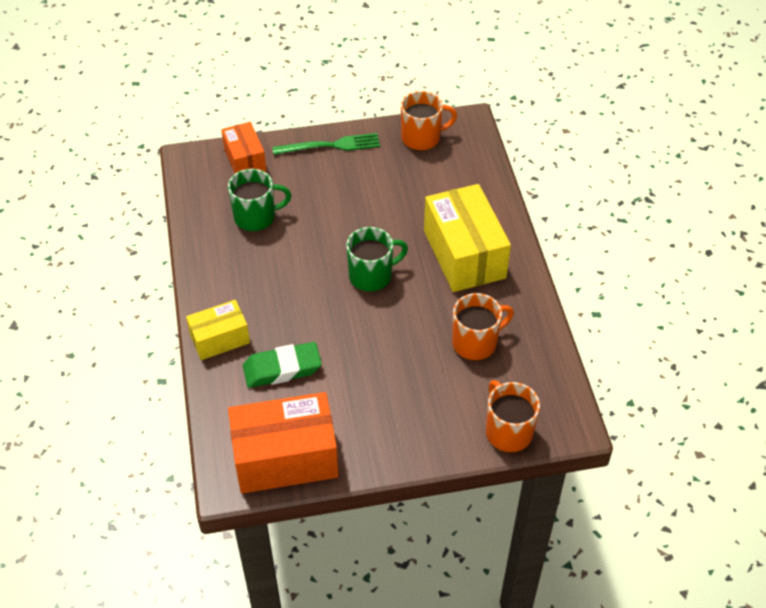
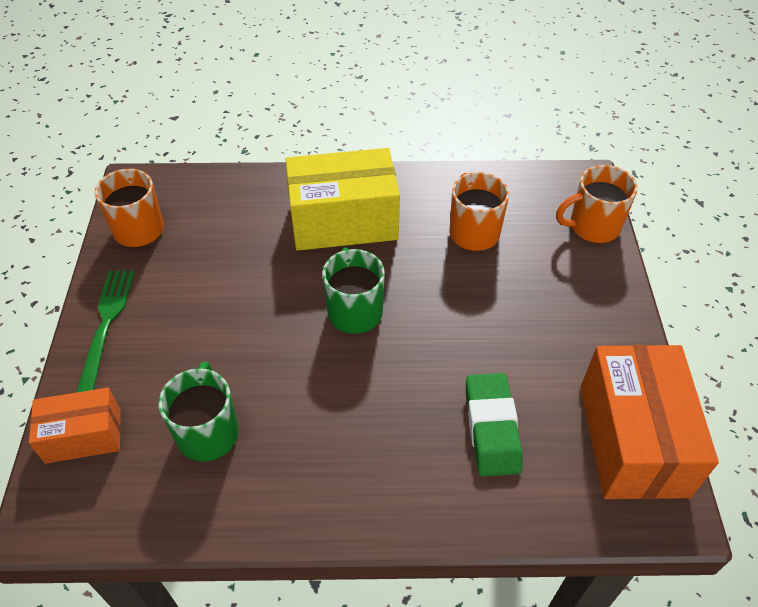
camera: 80 degrees left, 0 degrees up
yellow box [186,300,250,360] -> none

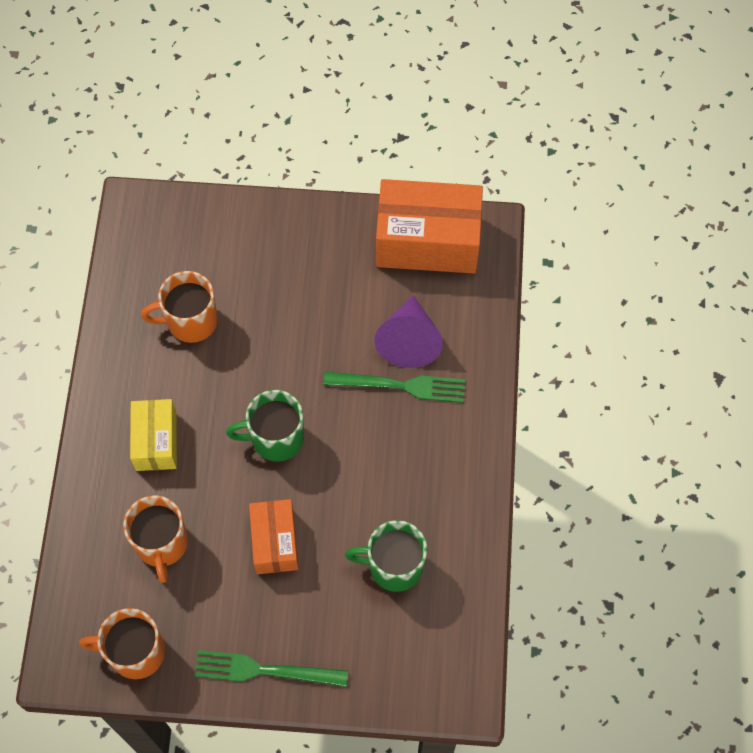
camera: 85 degrees left, 15 degrees up
orange box [29,388,121,464] -> orange box moved to [249,499,298,574]
yellow box [285,148,400,251] -> yellow box [130,399,177,471], size x0.58
green eraser [466,373,522,476] -> purple cone [374,295,443,368]
orange mug [556,165,638,243] -> orange mug moved to [123,495,188,583]
none -> green fork [323,372,465,403]

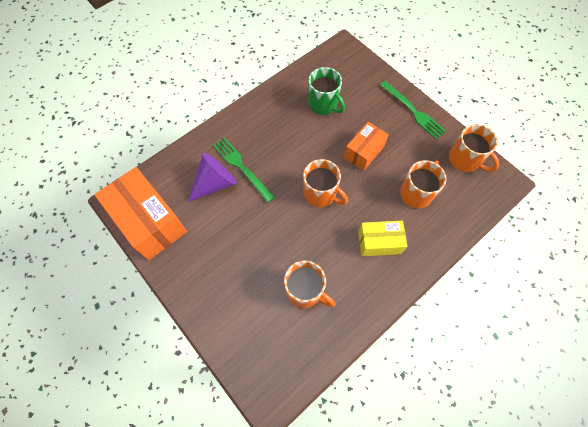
camera: 135 degrees left, 0 degrees up
yellow box [130,399,177,471] -> yellow box turned 45 degrees clockwise [358,221,408,256]
green mug [226,390,304,461] -> orange mug [303,159,348,207]

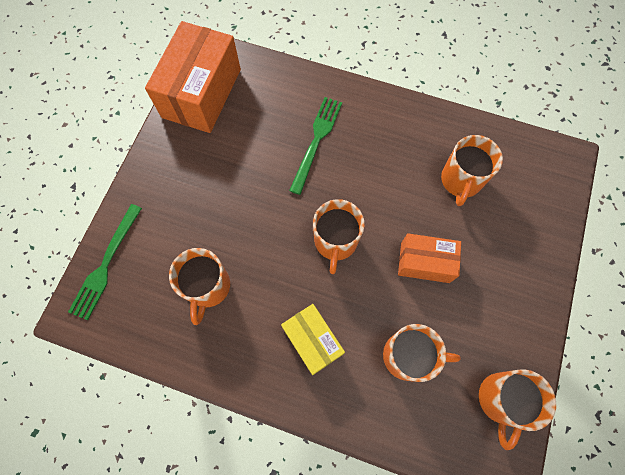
camera: 60 degrees right, 5 degrees up
purple cone [188,153,236,202] -> none
green mug [308,67,345,115] -> orange mug [441,135,503,206]
green fork [380,81,446,139] -> green fork moved to [68,204,142,320]

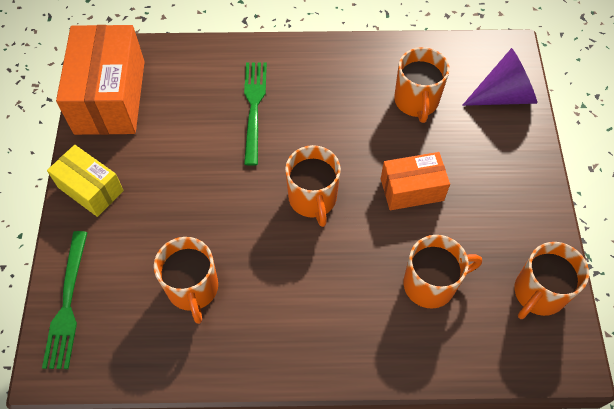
camera: 20 degrees left, 10 degrees down
yellow box [281,304,345,375] -> yellow box moved to [47,145,124,217]
orange mug [479,369,556,450] -> orange mug turned 45 degrees clockwise [514,242,589,319]
none -> purple cone [462,48,537,106]

